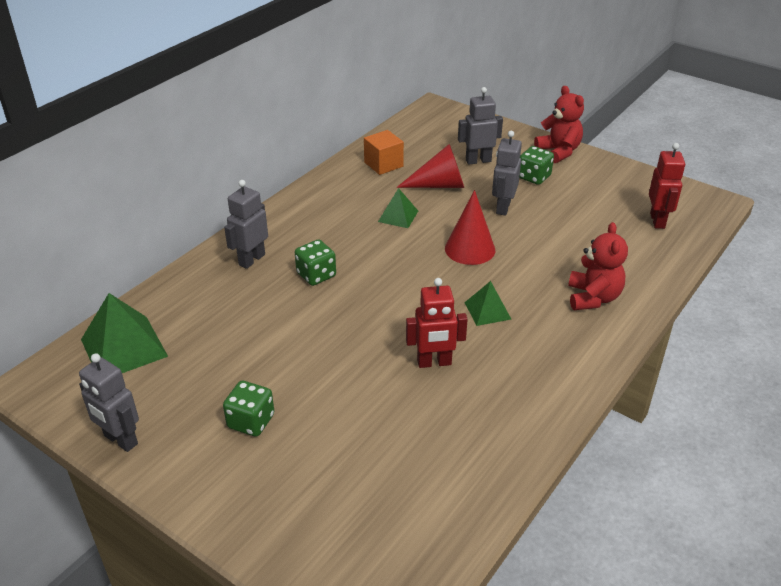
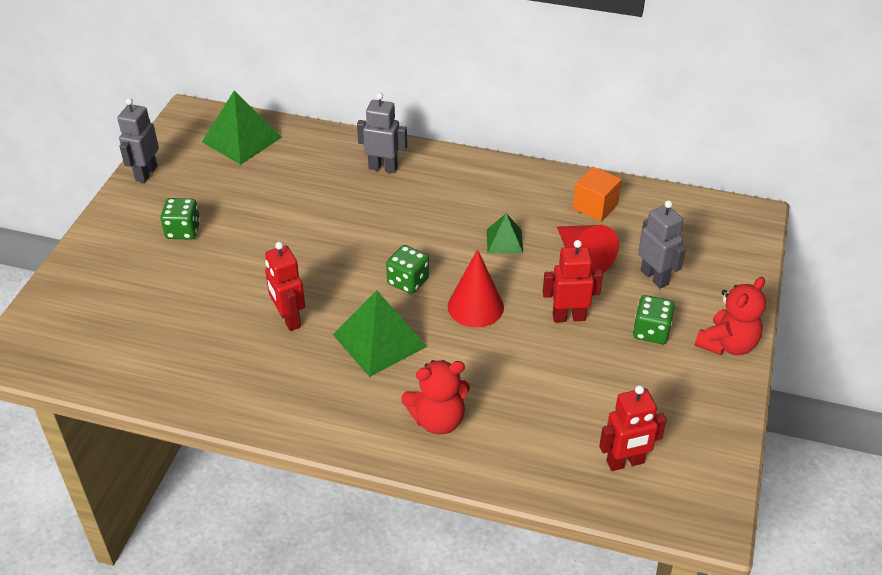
camera: 70 degrees right, 5 degrees up
green dice [295,240,336,286] -> green dice moved to [386,245,429,294]
green pyramid [464,281,511,326] -> green pyramid [333,290,427,377], size x1.77
grey robot [492,131,522,216] -> red robot [543,240,603,322]

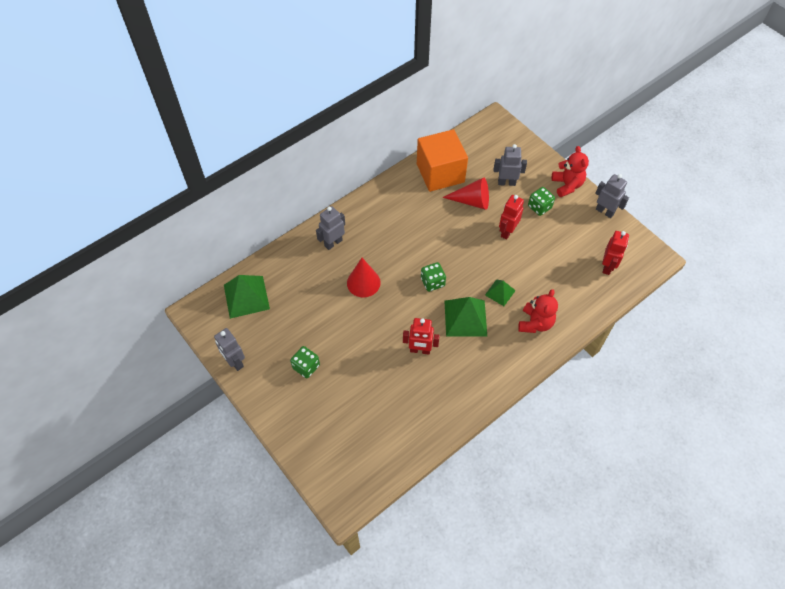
camera: 55 degrees left, 15 degrees up
red cone [448,249,504,327] -> red cone moved to [347,258,381,298]
green pyramid [487,213,523,253] -> green pyramid moved to [485,279,516,306]
orange cube [573,167,622,222] -> orange cube [417,129,468,192], size x1.90
none -> grey robot [595,174,629,218]

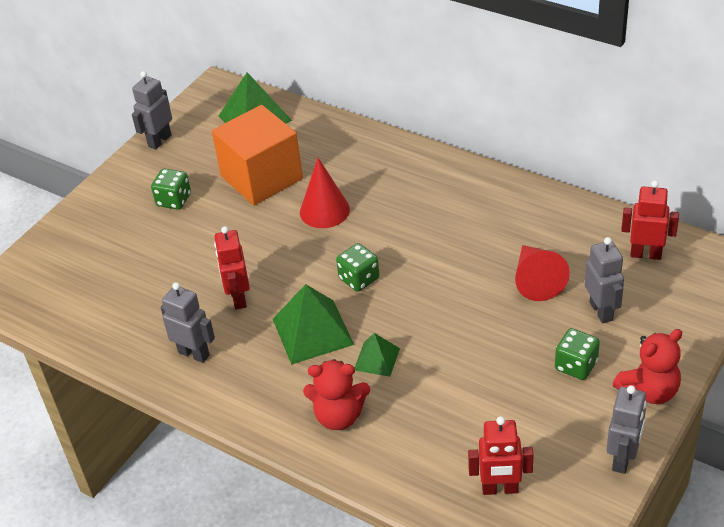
camera: 75 degrees right, 15 degrees down
grey robot [316,206,345,250] -> grey robot moved to [160,282,215,363]
orange cube [417,129,468,192] -> orange cube moved to [212,105,303,206]
red robot [499,195,524,240] -> red robot moved to [621,180,679,260]

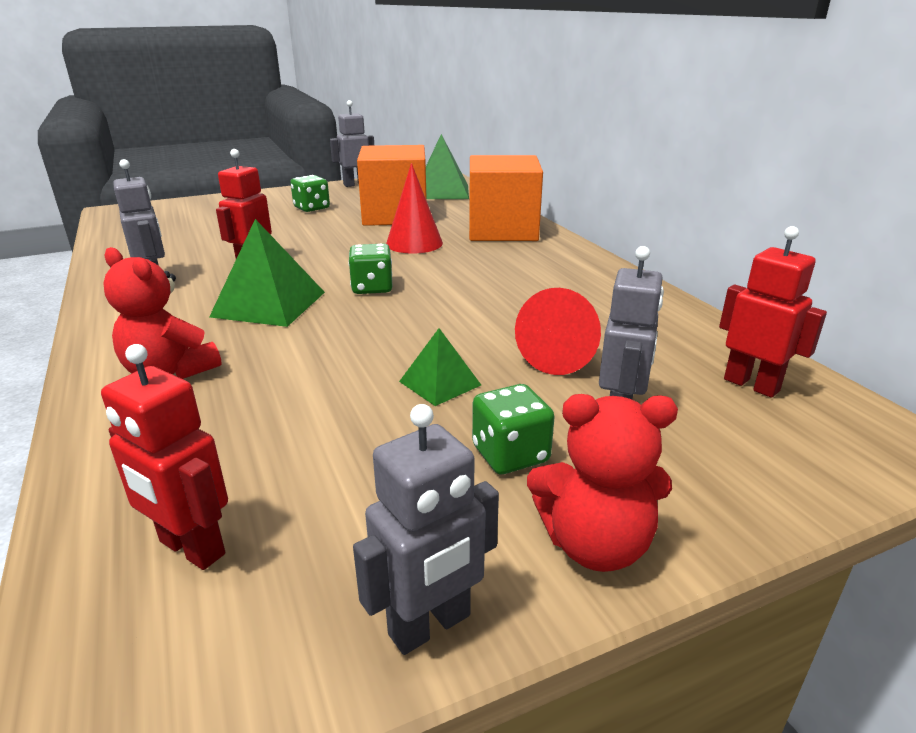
camera: 30 degrees right, 15 degrees down
green pyramid [355,333,400,377] -> green pyramid moved to [399,328,481,406]
none -> orange cube [469,155,543,241]

